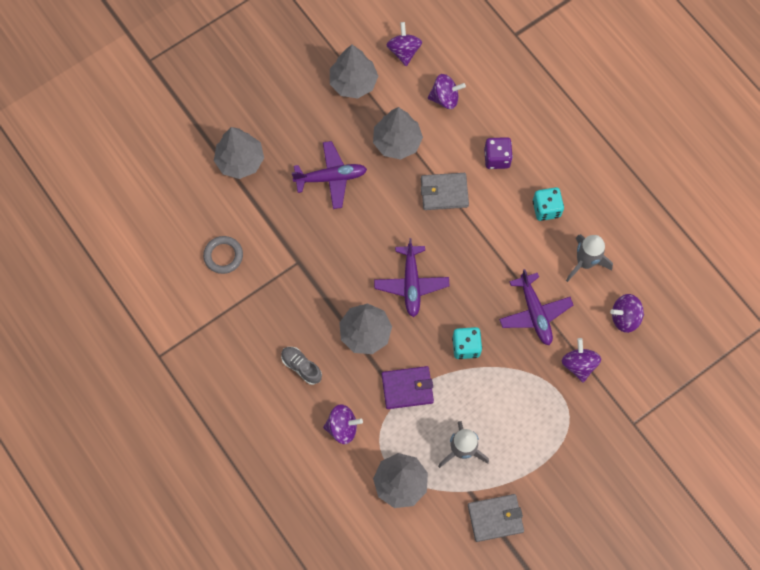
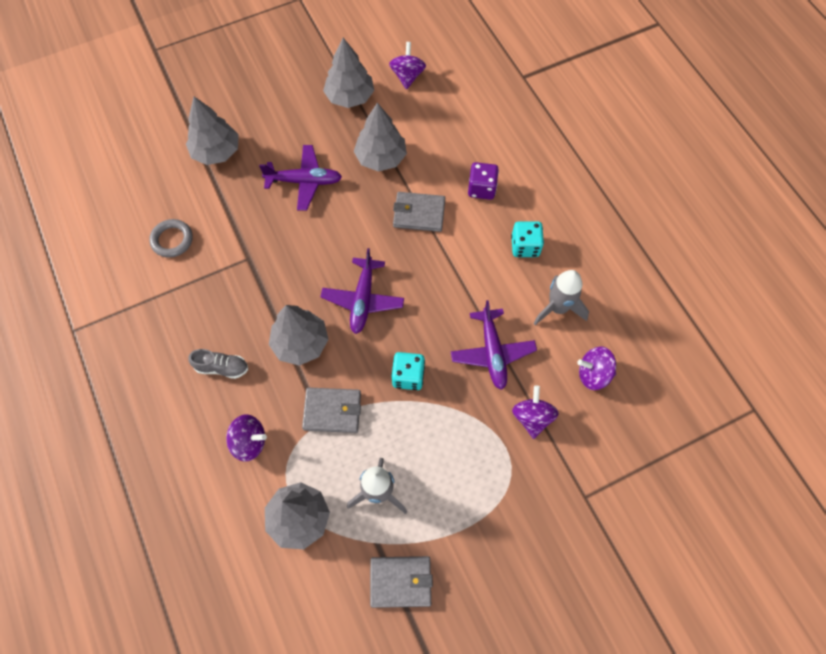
camera: 10 degrees right, 5 degrees down
grey shoe [281,347,322,385] -> grey shoe turned 135 degrees clockwise [188,349,248,379]
purple wallet [382,366,434,409] -> grey wallet [302,387,361,433]
purple spinning top [428,74,466,109] -> none

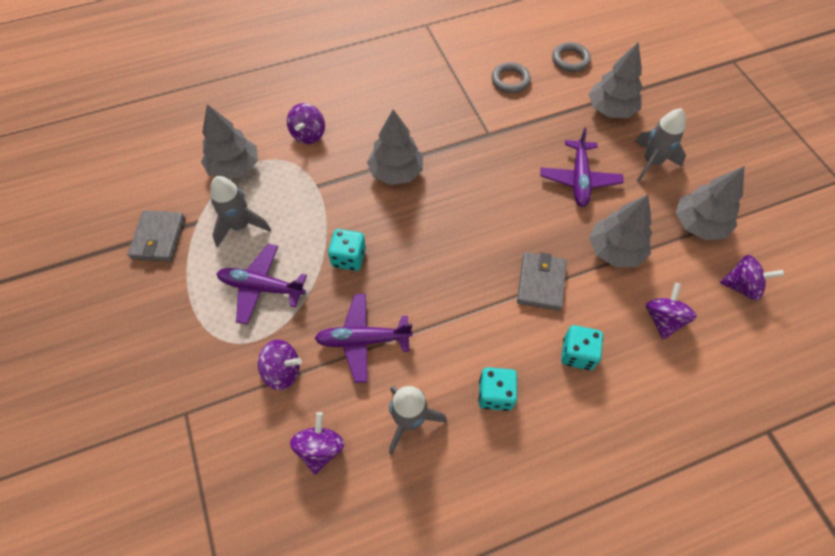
camera: 95 degrees right, 5 degrees down
grey shoe [188,349,248,379] -> none
grey wallet [302,387,361,433] -> none
purple plane [320,248,404,334] -> purple plane moved to [216,244,307,325]
purple dice [468,162,499,200] -> turquoise dice [561,325,603,370]
none -> grey ring [552,42,591,72]
none -> grey rocket [635,108,686,182]
none -> purple spinning top [646,283,697,339]

